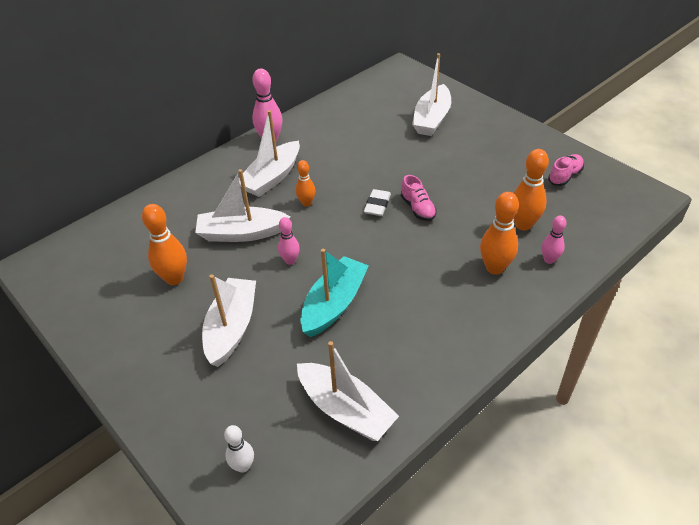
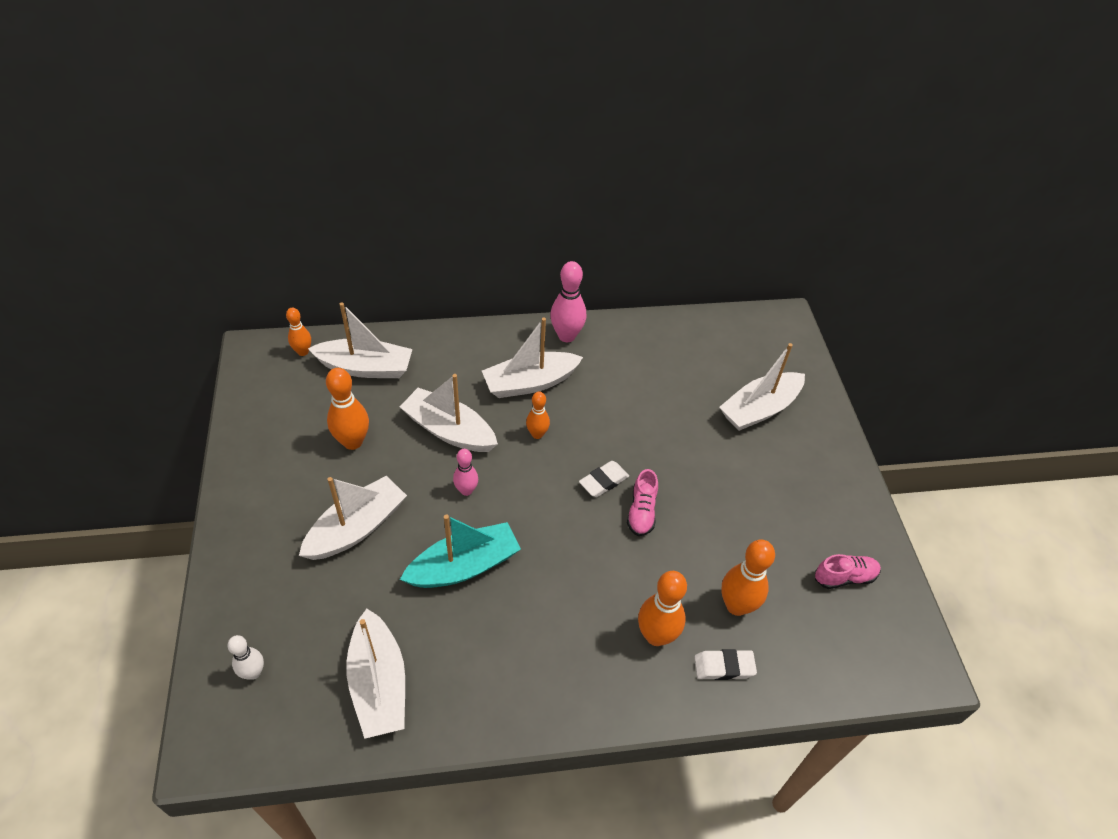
camera: 30 degrees right, 5 degrees up
pink bowling pin [541,216,567,264] -> white eraser [694,649,757,680]
none -> orange bowling pin [286,308,311,356]
none -> white boat [308,302,413,378]

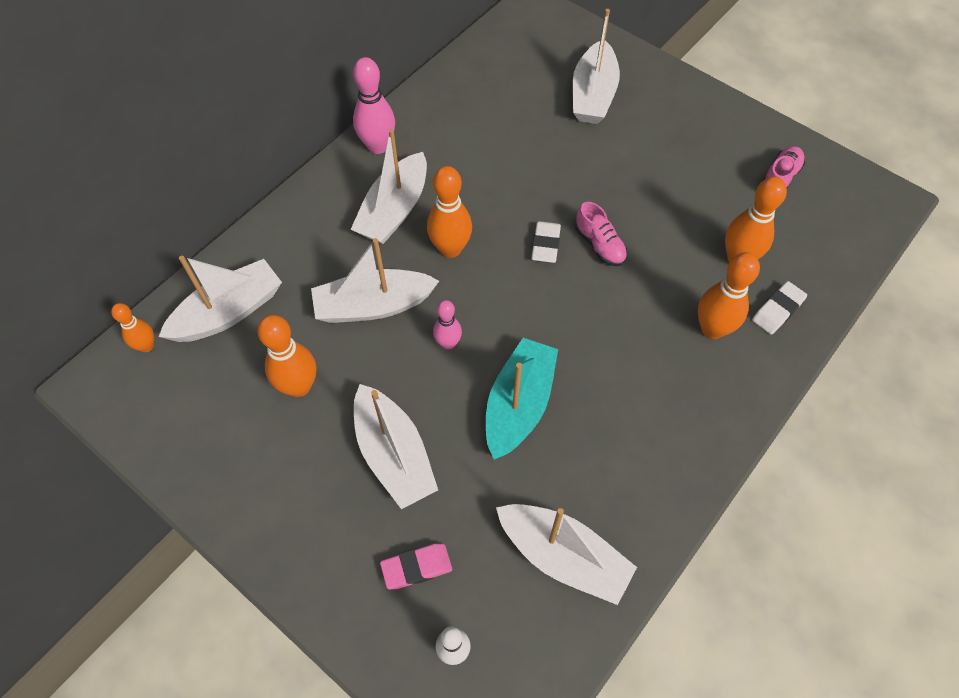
camera: 40 degrees left, 10 degrees up
white boat [299,476,407,560] -> white boat turned 150 degrees clockwise [354,384,438,509]
orange bowling pin [526,392,550,439] -> orange bowling pin [427,166,472,258], size x1.65
none -> pink eraser [380,543,452,589]

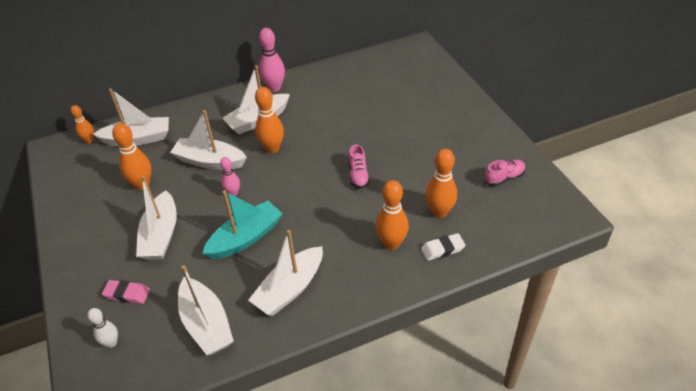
camera: 30 degrees right, 15 degrees down
white eraser [531,221,561,263] -> none
white boat [573,9,620,124] -> white boat moved to [248,230,323,316]

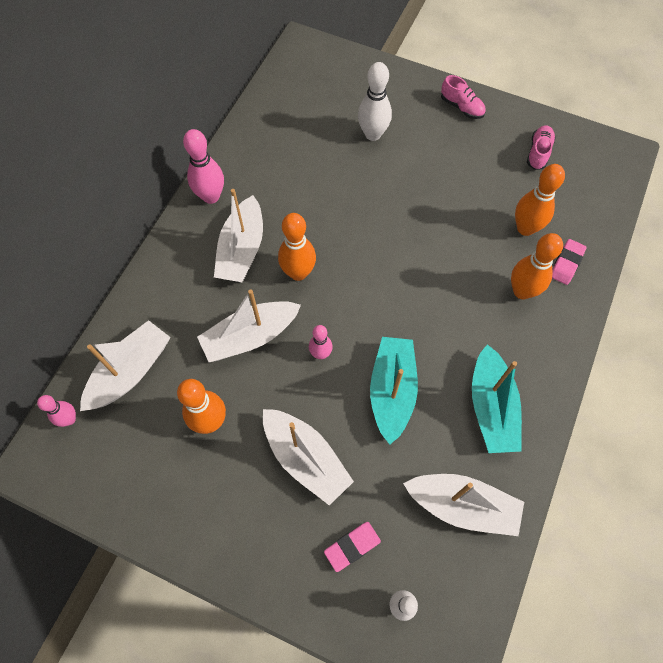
camera: 45 degrees left, 20 degrees up
orange bowling pin [71,105,94,143] -> pink bowling pin [37,395,76,427]
white boat [248,230,323,316] -> turquoise boat [472,344,522,453]
pink shoe [348,144,370,189] -> pink shoe moved to [441,75,486,119]
white eraser [421,233,466,261] -> pink eraser [552,239,587,285]
none -> white bowling pin [358,62,392,141]

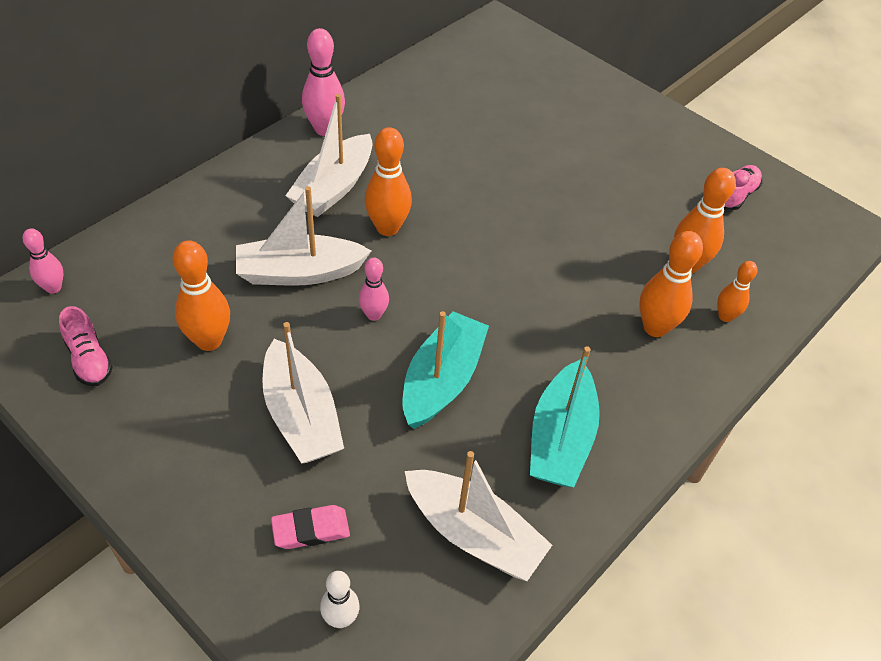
camera: 15 degrees right, 15 degrees down
white boat [80,320,171,411] -> none
white bowling pin [358,62,392,141] -> none
pink shoe [441,75,486,119] -> pink shoe moved to [59,306,113,386]
pink eraser [552,239,587,285] -> orange bowling pin [717,261,757,322]

